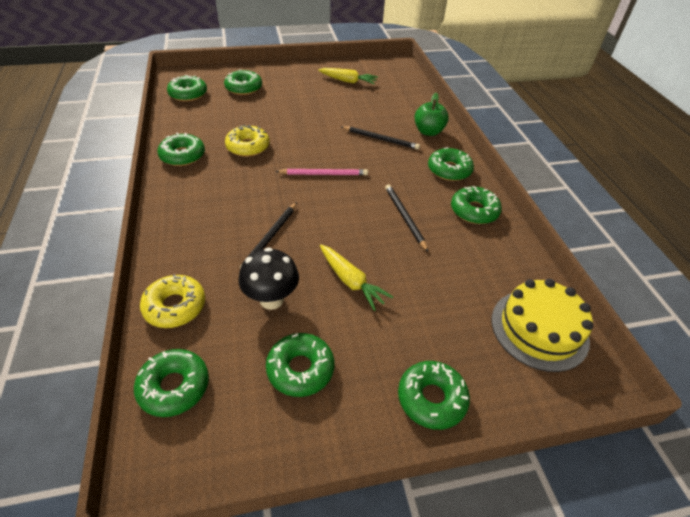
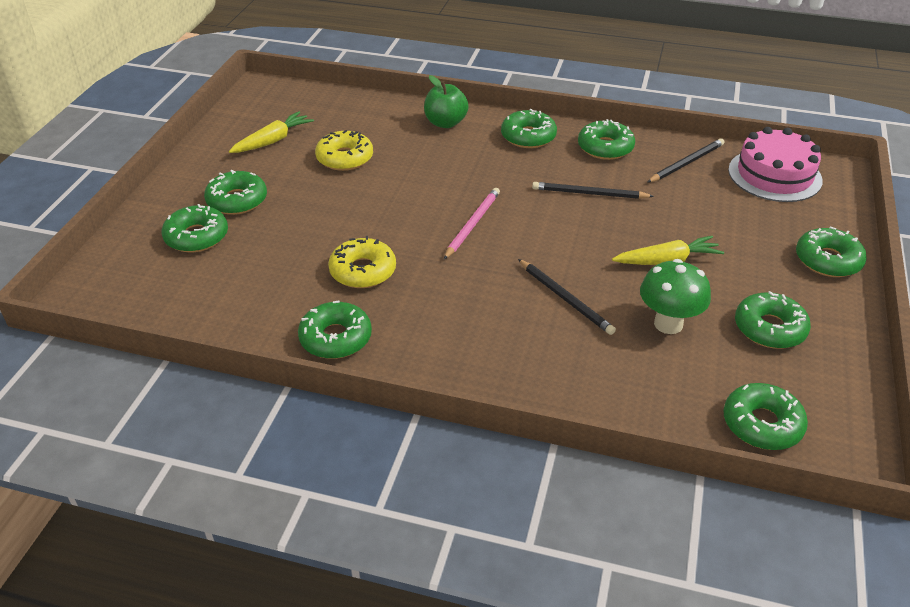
camera: 60 degrees left, 5 degrees down
yellow donut [140,274,205,328] -> yellow donut moved to [315,130,373,171]
green donut [167,75,207,102] -> green donut moved to [204,170,267,215]
black mushroom [239,247,299,310] -> green mushroom [640,259,711,334]
black pencil [342,126,420,150] -> black pencil moved to [647,138,724,183]
yellow cake [492,279,593,372] -> pink cake [728,127,823,202]

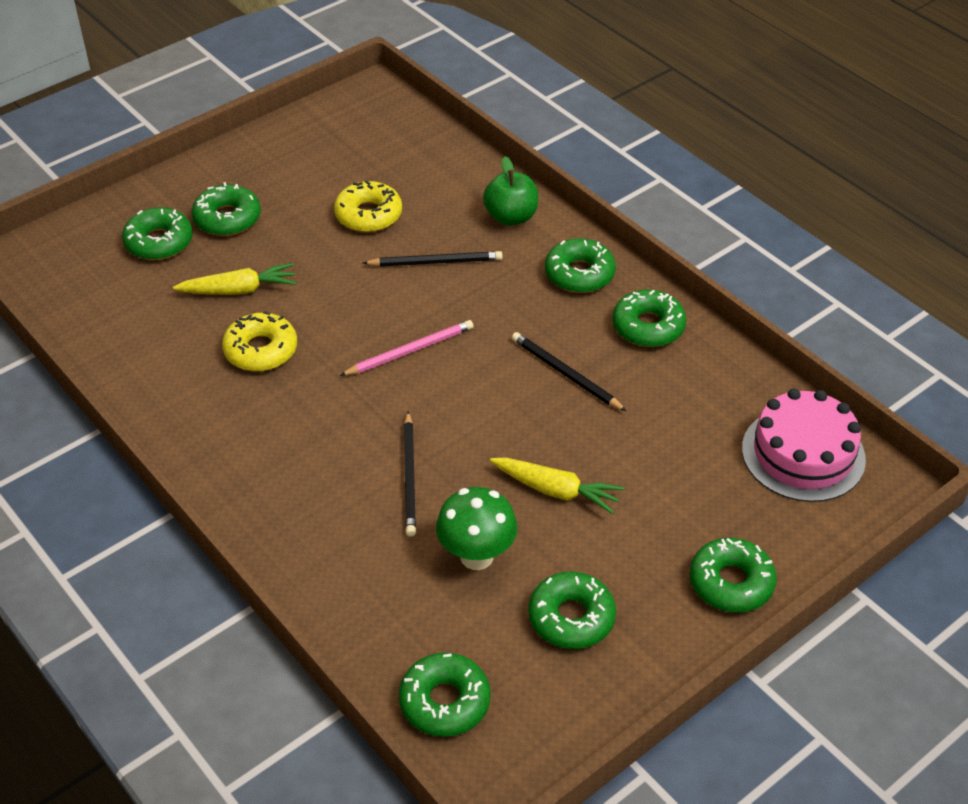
camera: 35 degrees right, 5 degrees up
yellow carrot [229,111,314,153] -> yellow carrot moved to [173,263,296,295]
green donut [298,301,372,359] -> none
black pencil [647,138,724,183] -> black pencil moved to [363,251,503,267]

